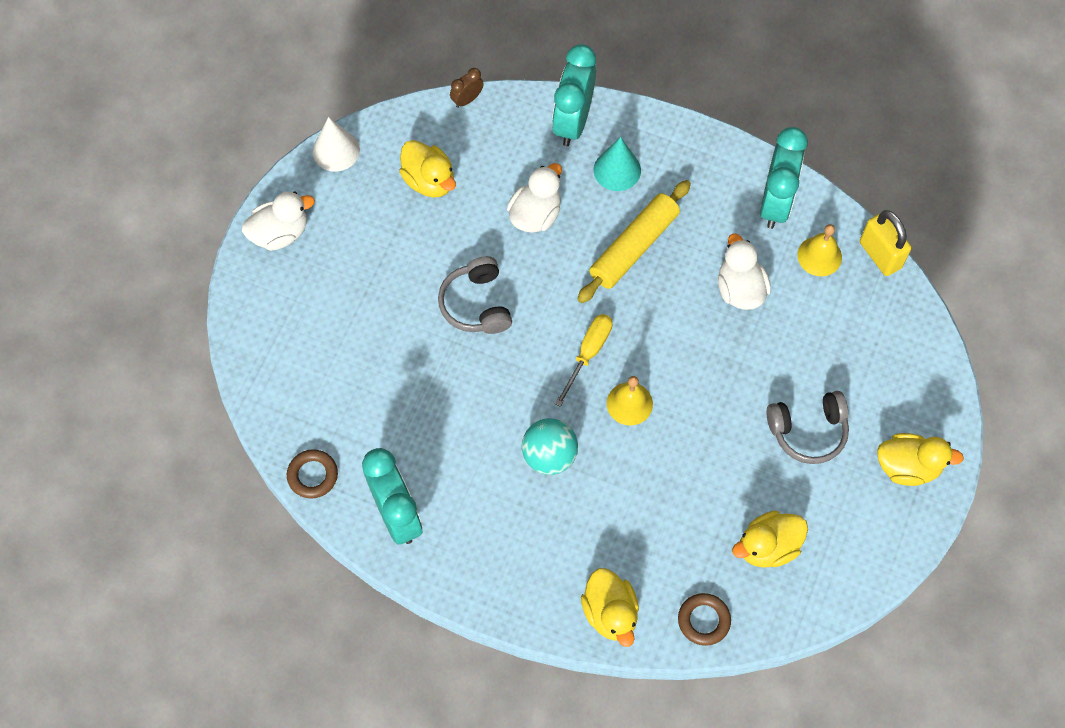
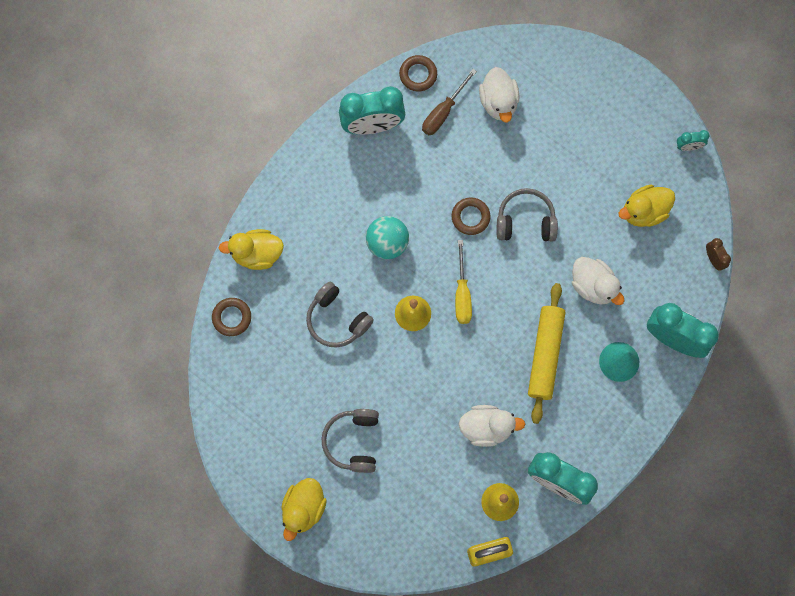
camera: 105 degrees right, 10 degrees up
white duck [242,192,315,251] -> white duck moved to [479,67,520,123]
white cone [313,117,360,172] -> turquoise clock [677,130,709,151]
yellow screwdriver [555,314,613,407] -> yellow screwdriver turned 45 degrees clockwise [455,240,472,324]
yellow rolling pin [577,180,691,303] -> yellow rolling pin turned 45 degrees clockwise [528,283,565,424]
yellow duck [732,510,808,568] -> none
none -> grey headphones [306,282,374,348]
none -> brown screwdriver [422,69,477,135]
none -> brown ring [452,197,491,235]

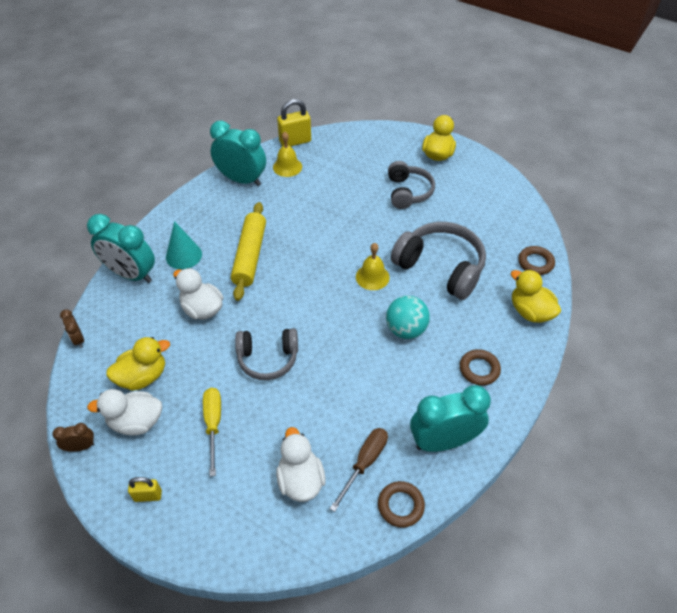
camera: 175 degrees right, 25 degrees down
yellow duck [219,229,284,270] -> yellow duck turned 120 degrees counterclockwise [511,270,561,323]
grey headphones [306,282,374,348] -> grey headphones [391,222,486,300], size x1.53
brown ring [452,197,491,235] -> brown ring moved to [460,349,501,386]
yellow screwdriver [455,240,472,324] -> yellow screwdriver moved to [203,388,221,476]
white duck [459,405,525,447] -> white duck moved to [87,389,162,435]
turquoise clock [677,130,709,151] -> brown clock [52,423,94,452]
none -> yellow padlock [128,477,162,502]

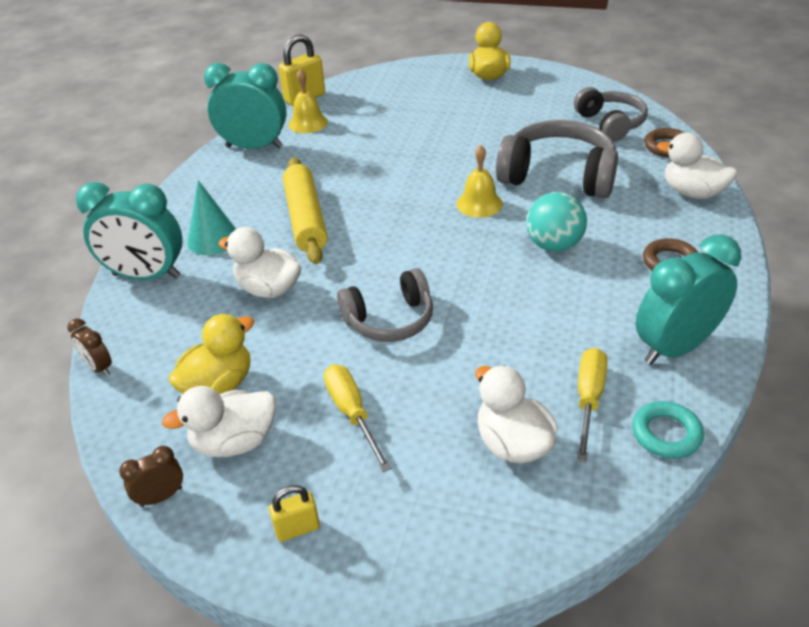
camera: 15 degrees left, 10 degrees down
brown screwdriver [330,428,388,512] -> yellow screwdriver [577,348,607,462]
brown ring [378,481,425,528] -> turquoise ring [632,401,704,459]
grey headphones [388,161,435,209] -> grey headphones moved to [574,87,648,141]
yellow duck [511,270,561,323] -> white duck [657,133,737,199]

